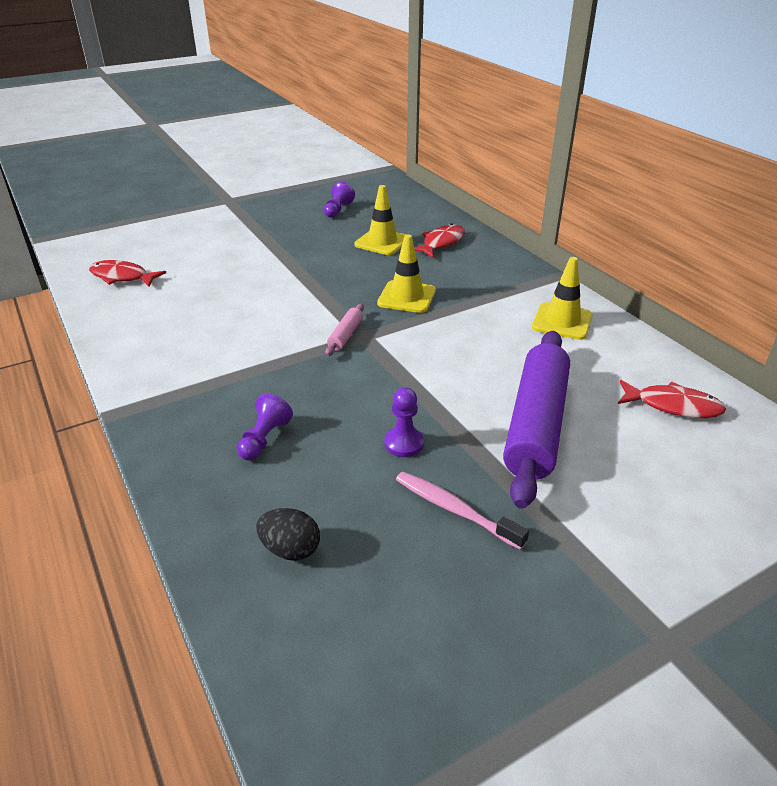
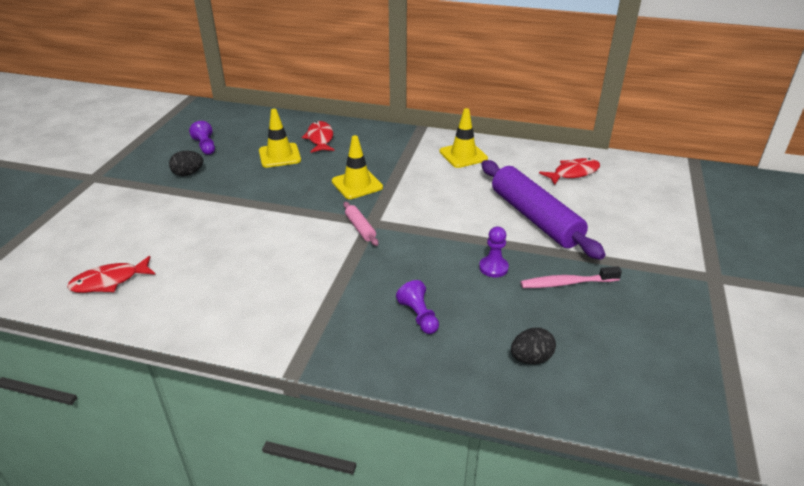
camera: 45 degrees left, 0 degrees up
none -> black egg [169,151,203,176]

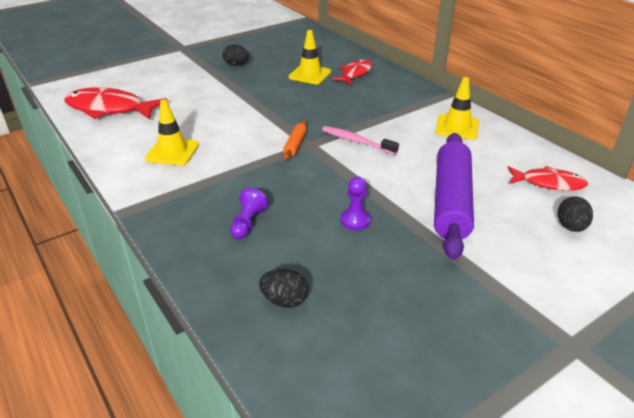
camera: 40 degrees right, 0 degrees up
red fish [67,256,156,293] -> red fish [64,87,167,120], size x1.64
purple pawn [189,121,215,155] -> none
yellow traffic cone [332,135,383,199] -> yellow traffic cone moved to [145,99,199,165]
pink rolling pin [343,202,378,246] -> orange rolling pin [283,121,307,160]
pink toothbrush [520,266,622,288] -> pink toothbrush moved to [322,126,399,155]
none -> black egg [558,197,593,232]

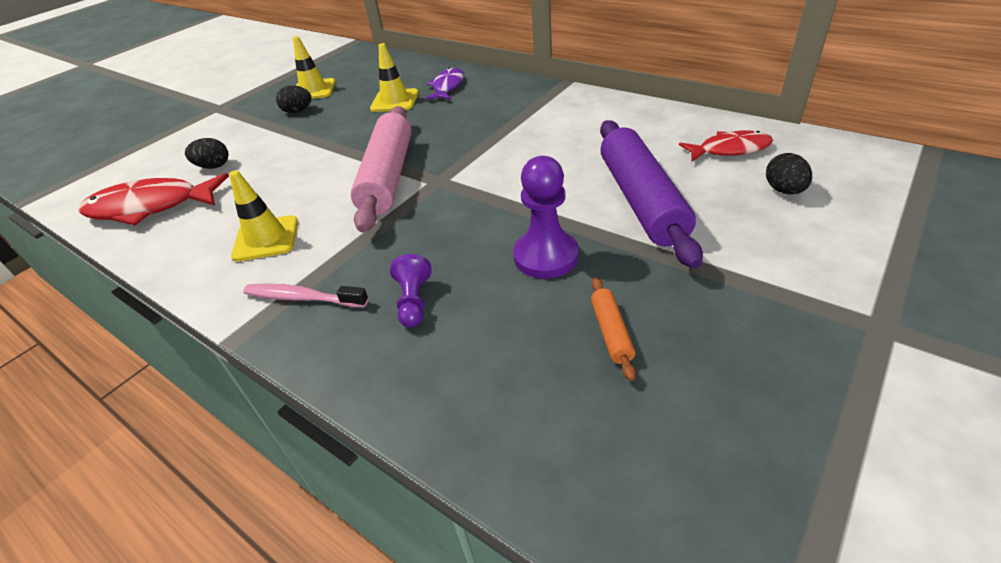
camera: 15 degrees left, 5 degrees up
black egg [259,269,308,308] -> black egg moved to [185,138,229,169]
orange rolling pin [283,121,307,160] -> orange rolling pin moved to [591,277,636,381]
pink toothbrush [322,126,399,155] -> pink toothbrush moved to [243,284,369,308]
red fish [332,59,372,85] -> purple fish [425,68,464,100]
purple pawn [341,177,371,230] -> purple pawn [513,156,579,279], size x1.67
yellow traffic cone [435,77,479,140] -> yellow traffic cone moved to [293,36,336,99]
none -> pink rolling pin [350,106,412,233]

